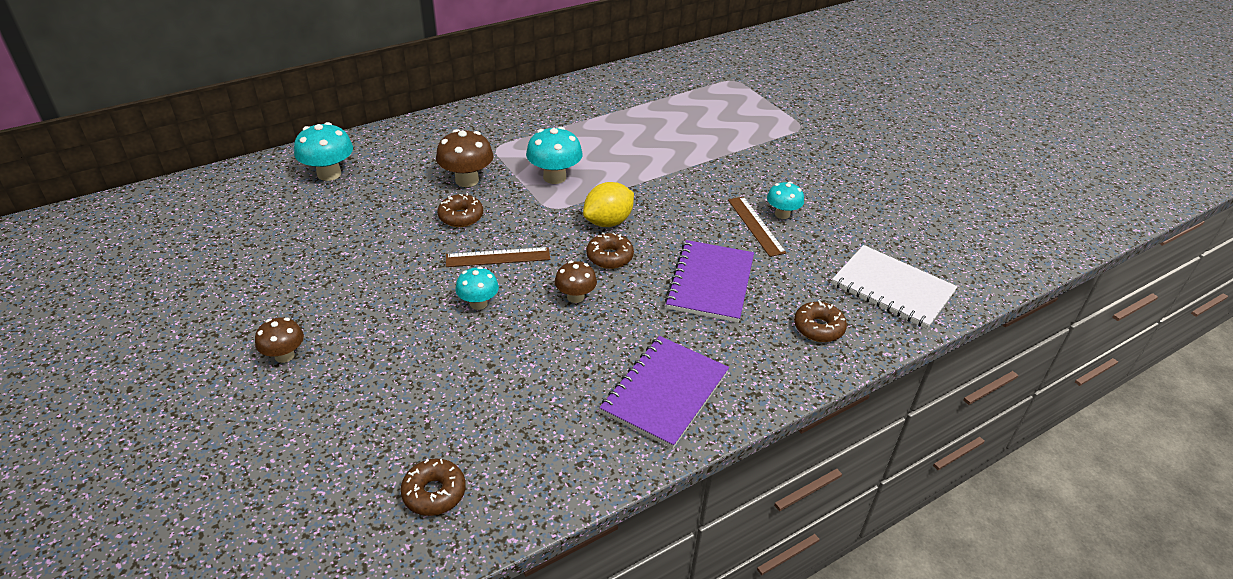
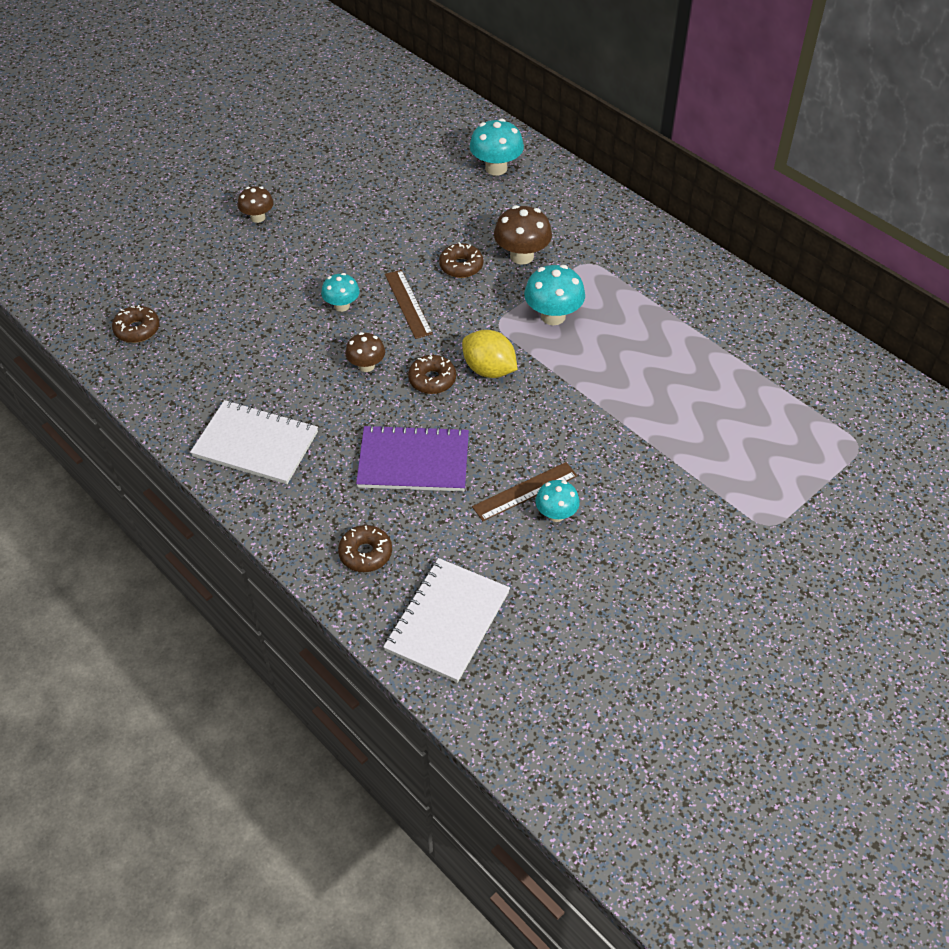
camera: 80 degrees right, 10 degrees up
purple notebook [600,336,729,449] -> white notebook [190,400,318,484]

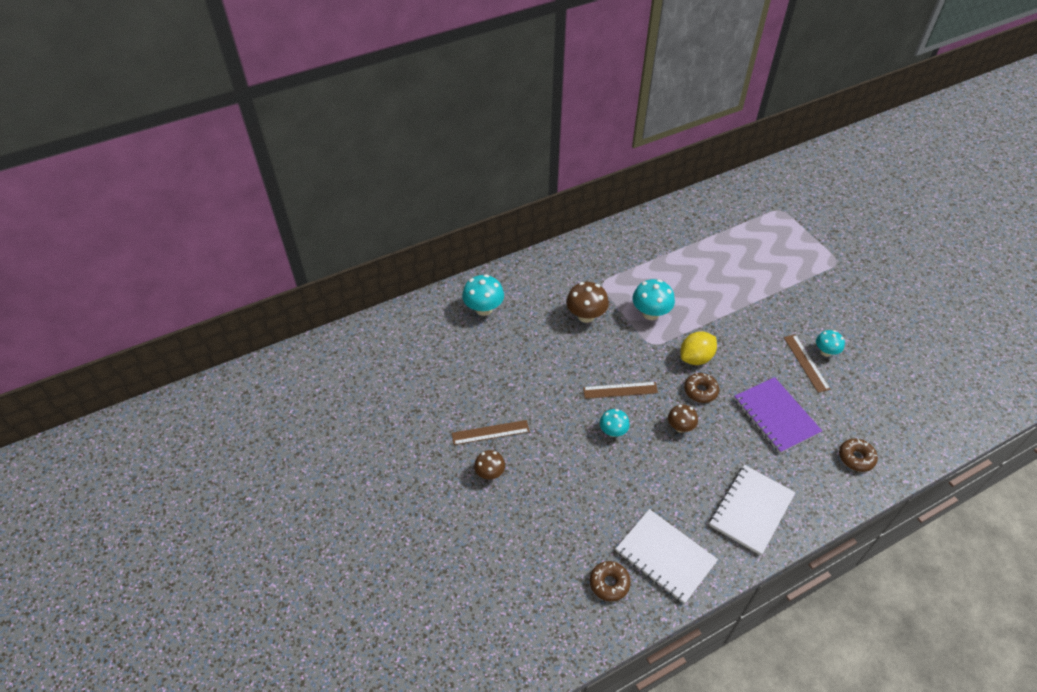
camera: 75 degrees left, 0 degrees up
purple notebook [356,424,469,491] -> purple notebook turned 45 degrees counterclockwise [734,377,822,454]
white notebook [383,558,510,683] -> white notebook moved to [616,509,718,604]
brown donut [439,242,483,278] -> none
none -> brown ruler [452,420,530,445]

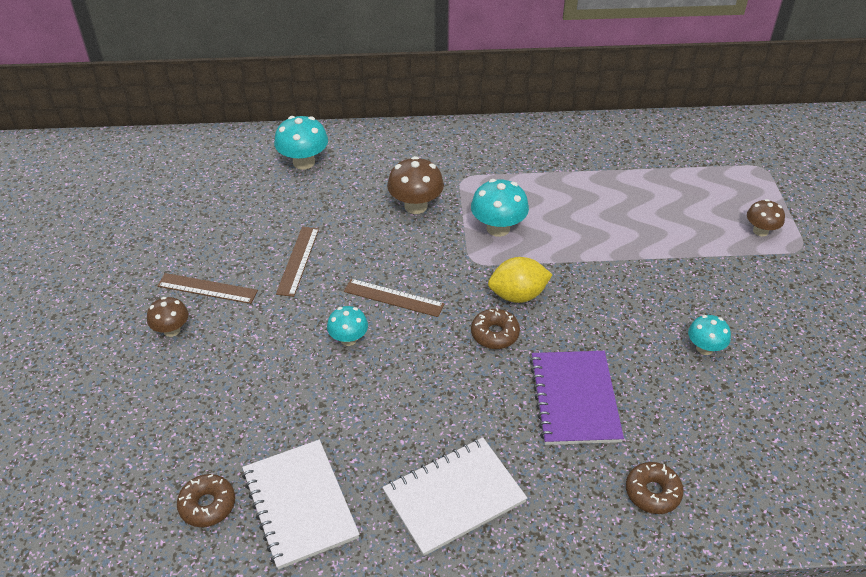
camera: 25 degrees right, 5 degrees down
brown mushroom [668,404,698,433] -> brown mushroom moved to [747,199,785,236]
brown ruler [784,334,831,393] -> brown ruler moved to [276,226,319,297]

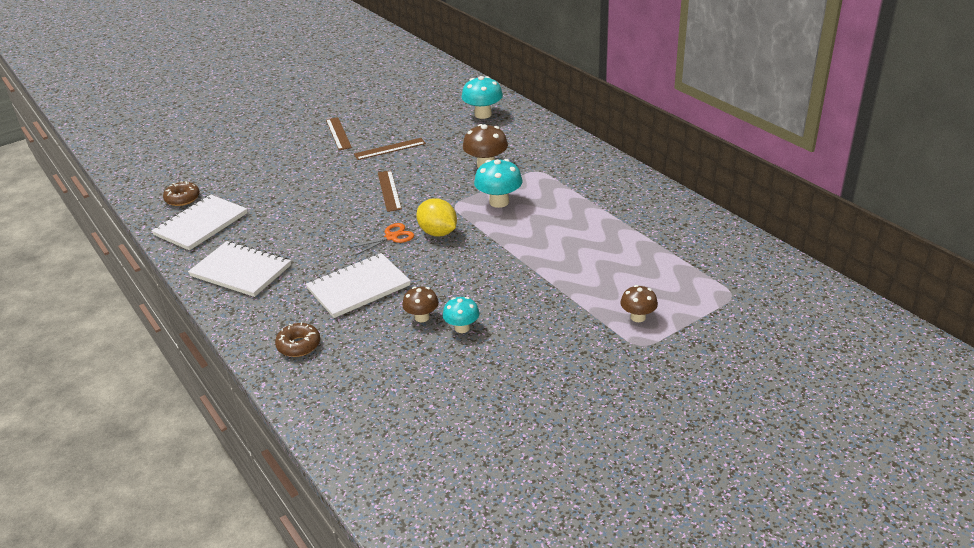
camera: 60 degrees right, 10 degrees down
brown mushroom [147,297,189,337] -> brown mushroom moved to [402,287,439,322]
turquoise mushroom [327,306,368,346] -> none
brown donut [471,308,520,349] -> orange scissors [349,223,414,256]
purple notebook [530,351,624,445] -> white notebook [306,253,411,318]

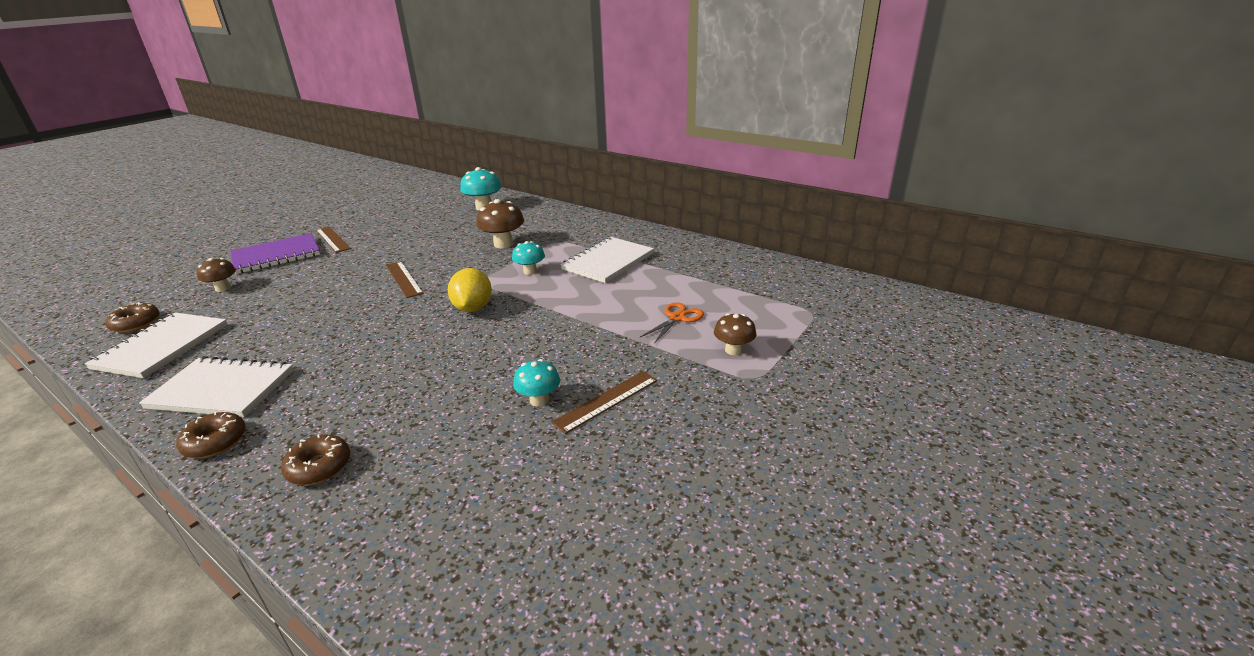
camera: 20 degrees left, 5 degrees down
white notebook [306,253,411,318] -> white notebook moved to [560,237,654,283]
orange scissors [349,223,414,256] -> orange scissors moved to [640,302,704,344]
brown ruler [354,138,426,160] -> brown ruler moved to [551,371,657,434]
brown mushroom [402,287,439,322] -> brown mushroom moved to [197,258,236,292]
yellow lemon [416,198,457,236] -> yellow lemon turned 60 degrees clockwise [448,268,492,312]
turquoise mushroom [474,159,523,208] -> turquoise mushroom [512,241,545,275], size x0.64
none -> brown donut [176,412,246,458]
none -> purple notebook [230,233,320,274]

